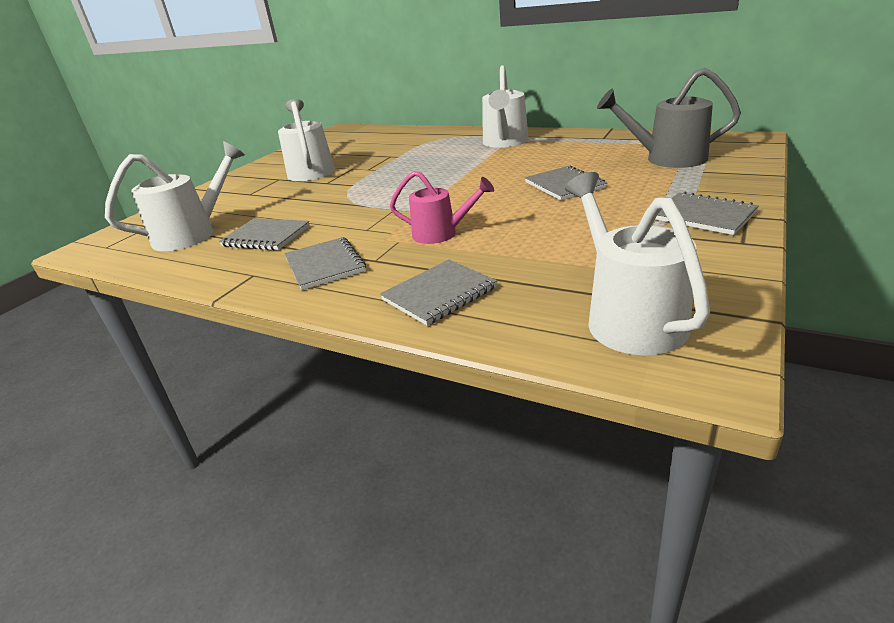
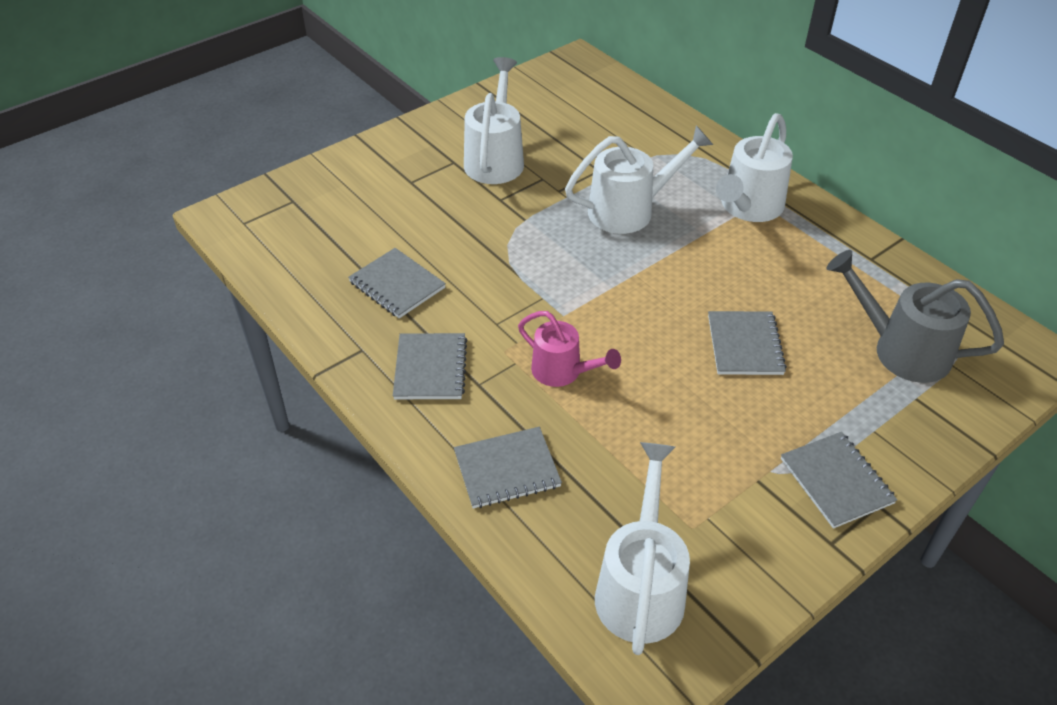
camera: 20 degrees right, 15 degrees up
white watering can [105,141,245,251] -> white watering can moved to [565,125,713,234]

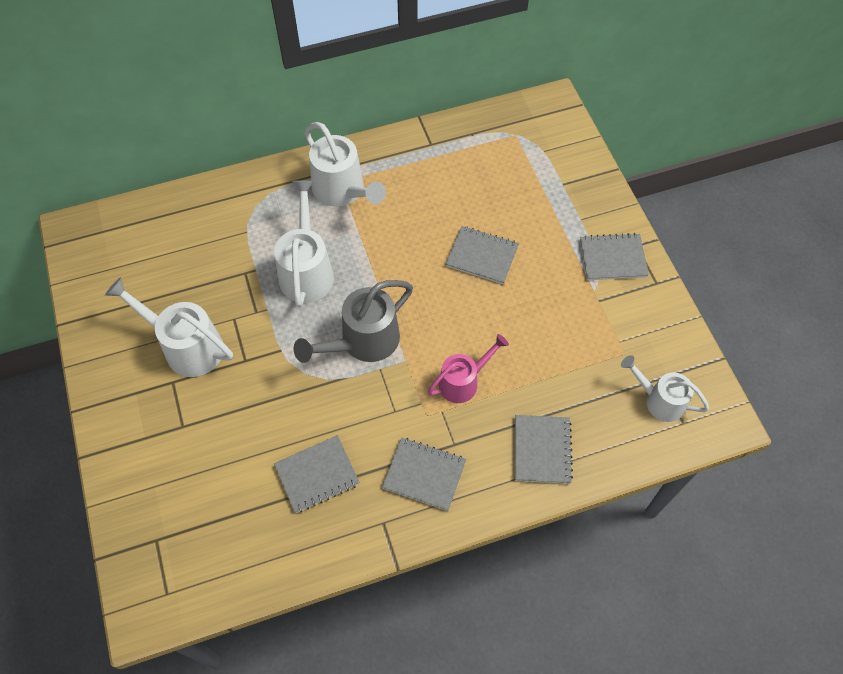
camera: 70 degrees left, 15 degrees up
white watering can [595,442,690,655] -> white watering can [621,355,709,422], size x0.66
grey watering can [827,250,1004,383] -> grey watering can moved to [294,280,413,363]

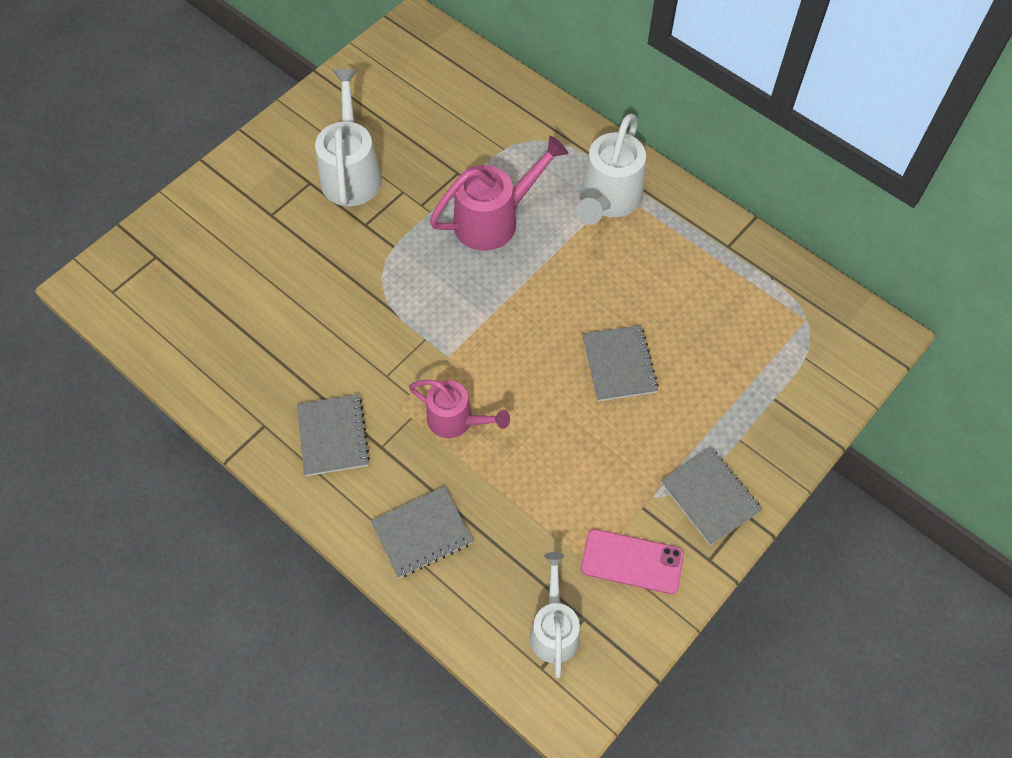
camera: 60 degrees right, 0 degrees up
white watering can [274,181,334,307] -> pink watering can [430,136,568,251]
grey notebook [274,435,360,513] -> none
grey watering can [294,280,413,363] -> none
none -> pink phone [581,529,684,594]

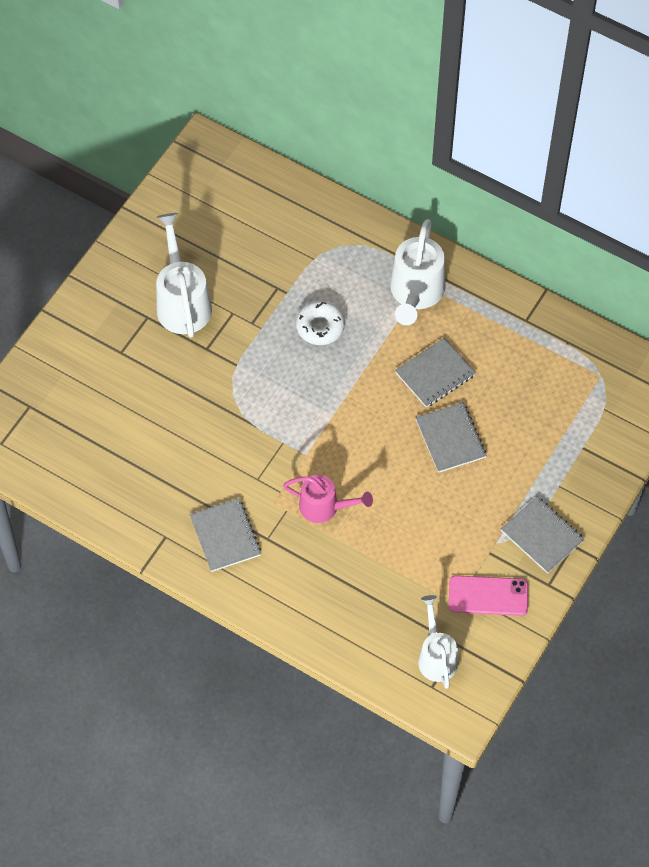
camera: 10 degrees left, 0 degrees up
grey notebook [371,486,473,578] -> grey notebook moved to [395,338,476,408]
pink watering can [430,136,568,251] -> white donut [296,301,345,345]

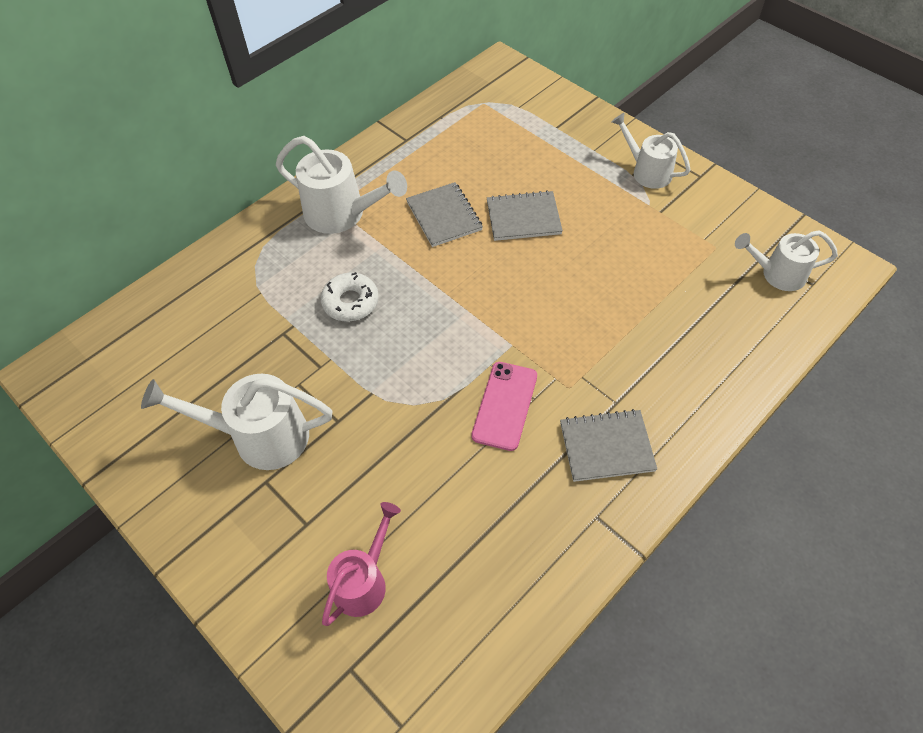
camera: 75 degrees left, 5 degrees down
pink watering can [283,475,373,523] -> pink watering can moved to [322,502,401,626]
pink phone [449,575,528,616] -> pink phone moved to [471,362,537,451]
grey notebook [501,496,585,574] -> white watering can [611,113,691,189]

